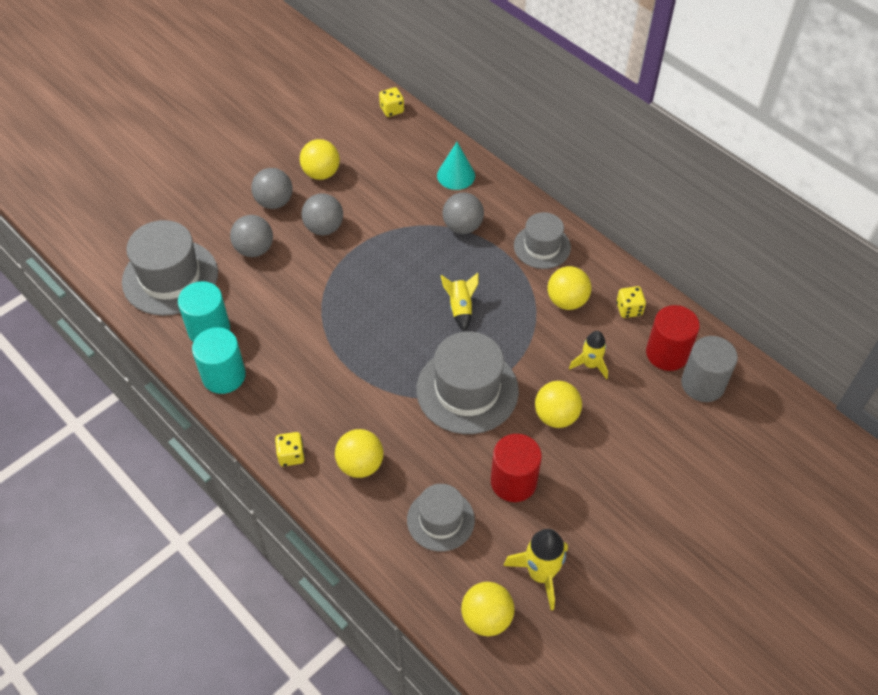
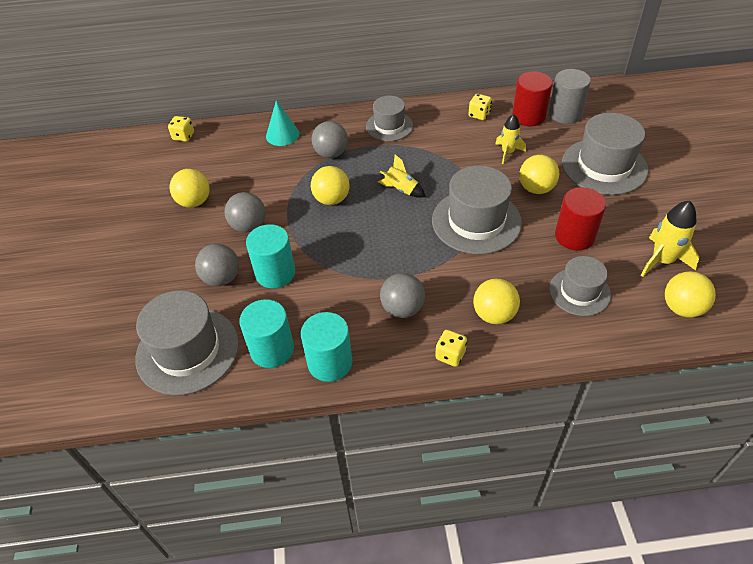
camera: 50 degrees left, 5 degrees down
grey ball [251,168,293,209] -> grey ball moved to [380,273,425,318]
yellow ball [548,266,591,310] -> yellow ball moved to [311,166,350,205]
none -> turquoise cylinder [246,224,295,288]
none -> grey hat [562,113,648,195]

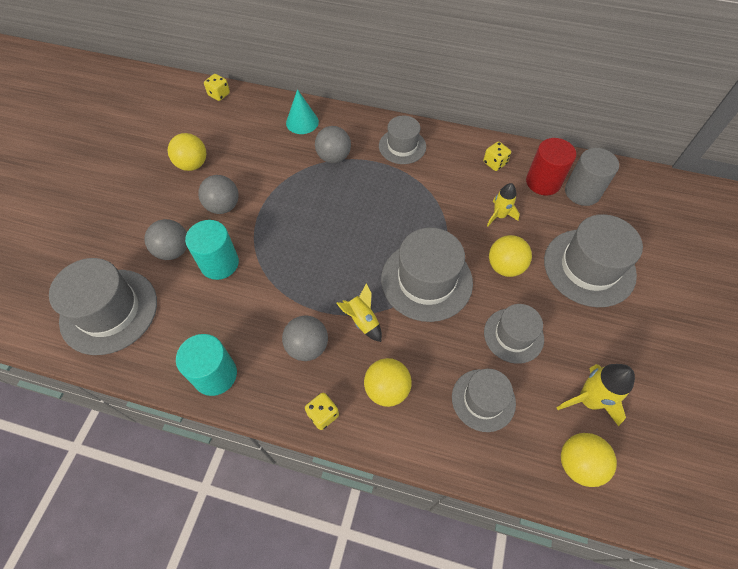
camera: 20 degrees right, 10 degrees up
turquoise cylinder [239,299,294,368] -> none
yellow ball [311,166,350,205] -> none
yellow rocket [378,154,425,198] -> yellow rocket moved to [336,283,382,342]
red cylinder [555,187,606,251] -> grey hat [484,304,544,364]

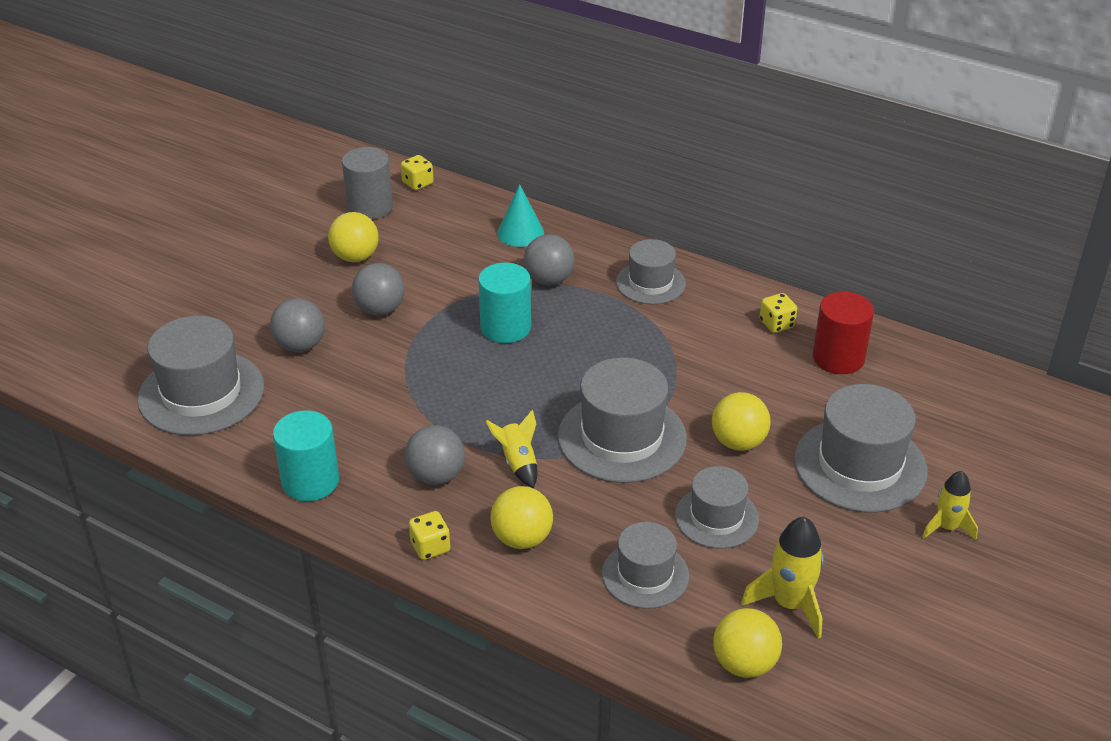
camera: 15 degrees right, 20 degrees down
turquoise cylinder [185,220,239,280] -> turquoise cylinder moved to [478,262,531,343]
yellow rocket [487,183,520,227] -> yellow rocket moved to [922,471,978,540]
grey cylinder [565,148,619,206] -> grey cylinder moved to [342,147,393,219]

